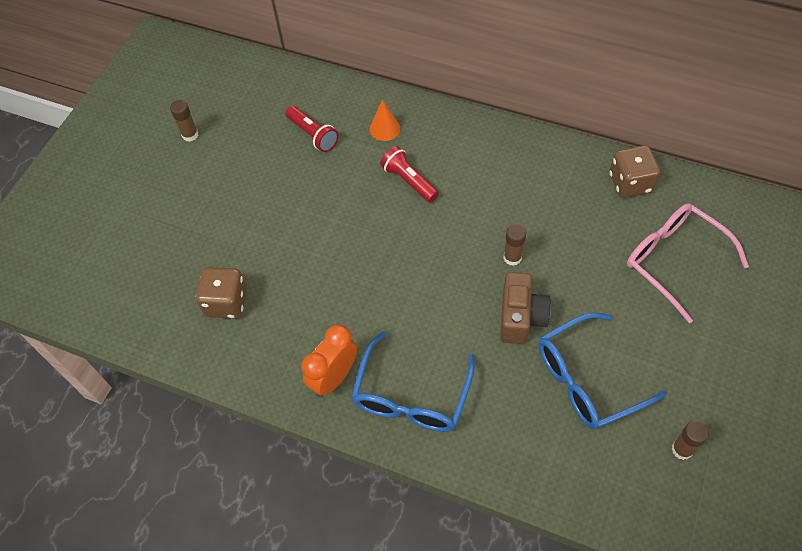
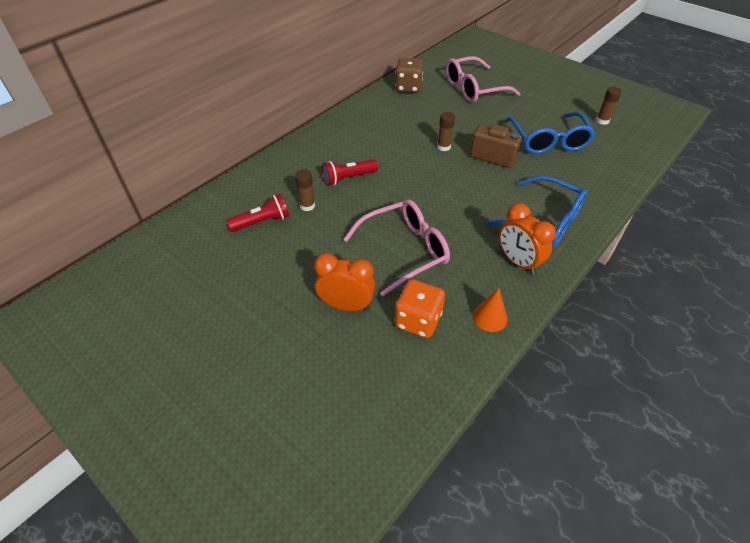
camera: 75 degrees left, 10 degrees down
brown glue stick [170,100,198,142] -> brown glue stick moved to [295,169,315,211]
brown dice [196,267,247,319] -> orange dice [395,279,445,338]
orange cone [370,100,400,141] -> orange cone moved to [473,288,508,332]
none -> orange clock [314,253,375,311]
none -> pink glasses [344,199,450,296]

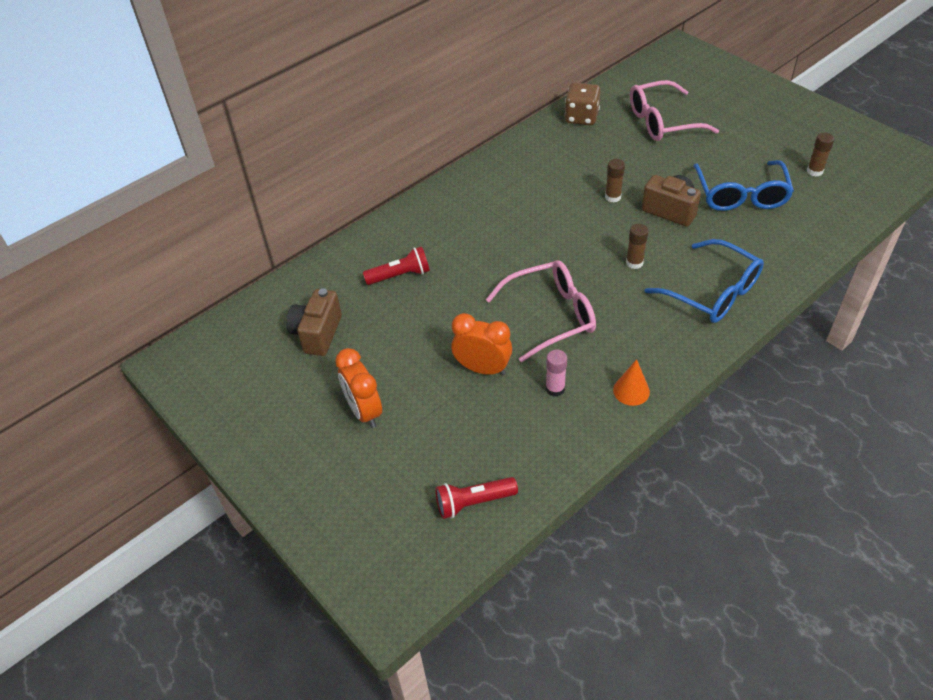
camera: 10 degrees right, 0 degrees up
brown glue stick [295,169,315,211] -> brown glue stick moved to [626,224,649,269]
red flashlight [322,159,378,186] -> red flashlight moved to [435,477,518,519]
orange dice [395,279,445,338] -> pink glue stick [546,349,567,397]
orange clock [499,203,556,274] -> orange clock moved to [335,348,382,428]
none -> brown camera [286,288,342,356]

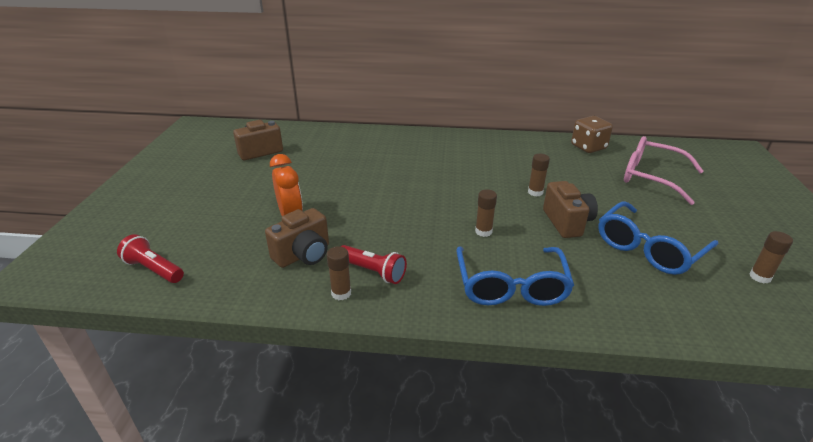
camera: 45 degrees right, 15 degrees down
orange clock [335,348,382,428] -> none
red flashlight [363,246,430,285] -> red flashlight moved to [340,245,407,284]
pink glasses [486,260,596,362] -> none
pink glue stick [546,349,567,397] -> brown camera [265,208,329,268]
orange cone [613,359,650,406] -> brown glue stick [327,246,351,300]

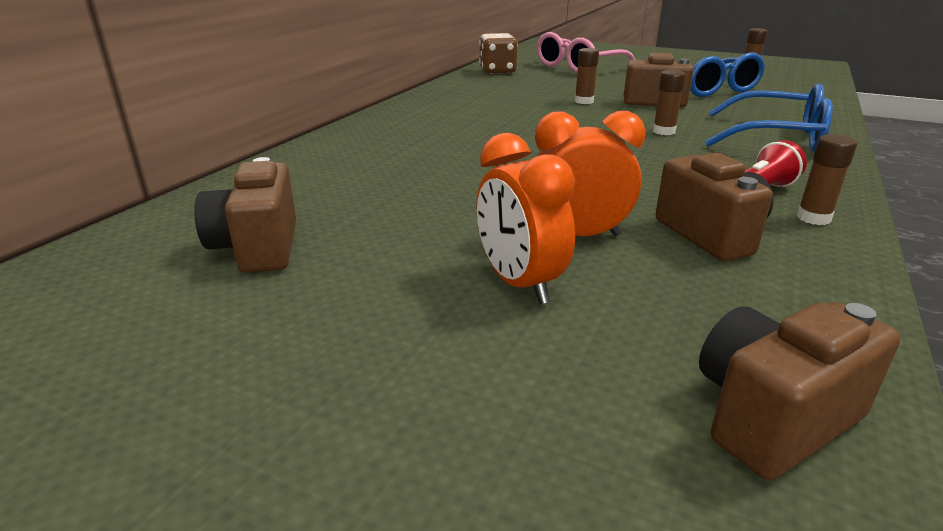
camera: 70 degrees left, 5 degrees down
red flashlight [117,234,184,283] -> brown camera [699,302,901,480]
none -> orange clock [476,133,575,304]

